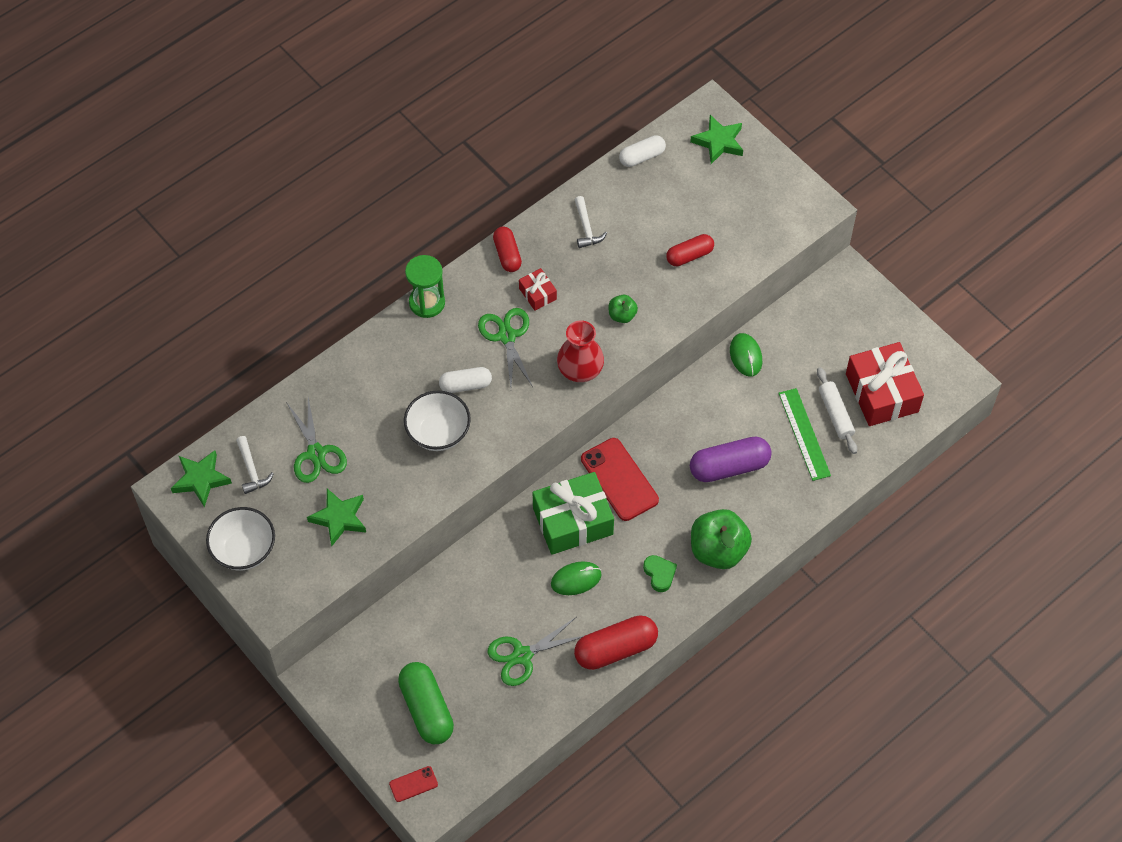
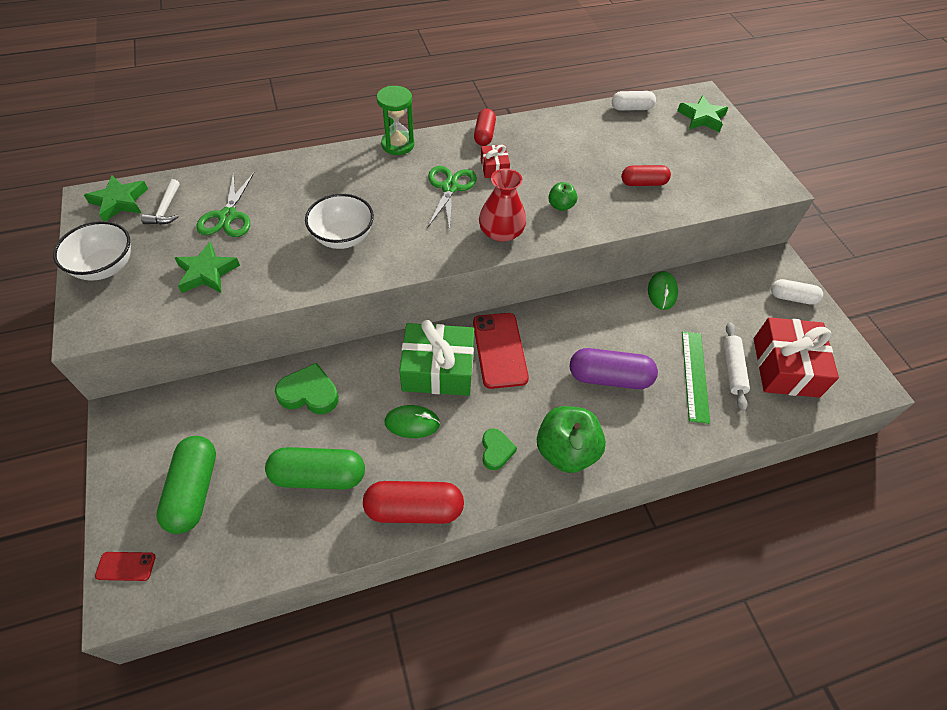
camera: 20 degrees right, 5 degrees down
white capsule [439,367,492,393] -> white capsule moved to [771,279,823,305]
green scissors [488,617,583,686] -> green capsule [265,447,365,490]
white hammer [575,196,607,248] -> none
none -> green heart [275,363,339,414]

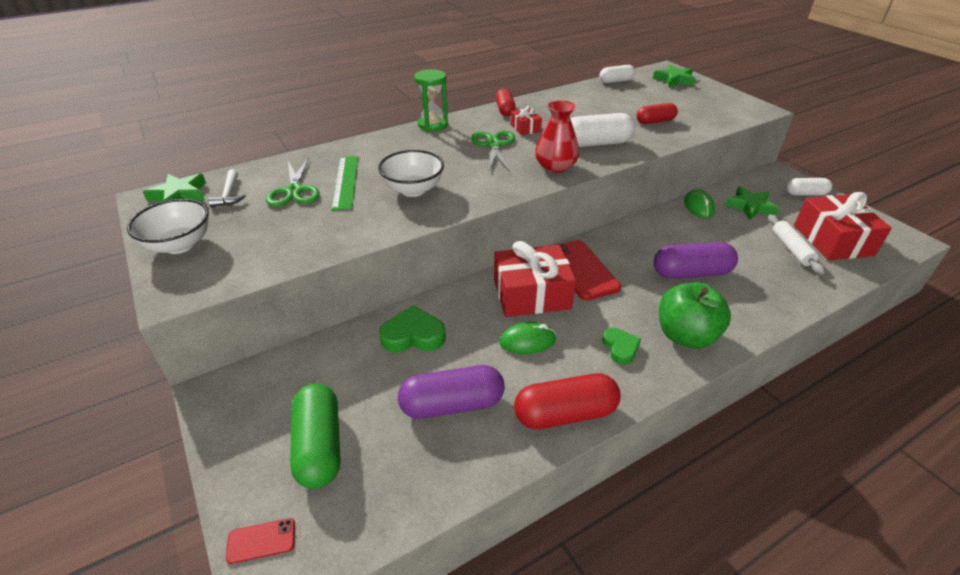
camera: 10 degrees left, 15 degrees down
green star [175,242,240,293] -> green star moved to [725,186,780,220]
green capsule [265,447,365,490] -> purple capsule [398,365,505,419]
green gift [399,320,474,396] -> red gift [494,241,576,317]
green apple [548,182,578,211] -> white capsule [570,113,635,147]
green ruler [682,331,710,424] -> green ruler moved to [332,156,358,210]

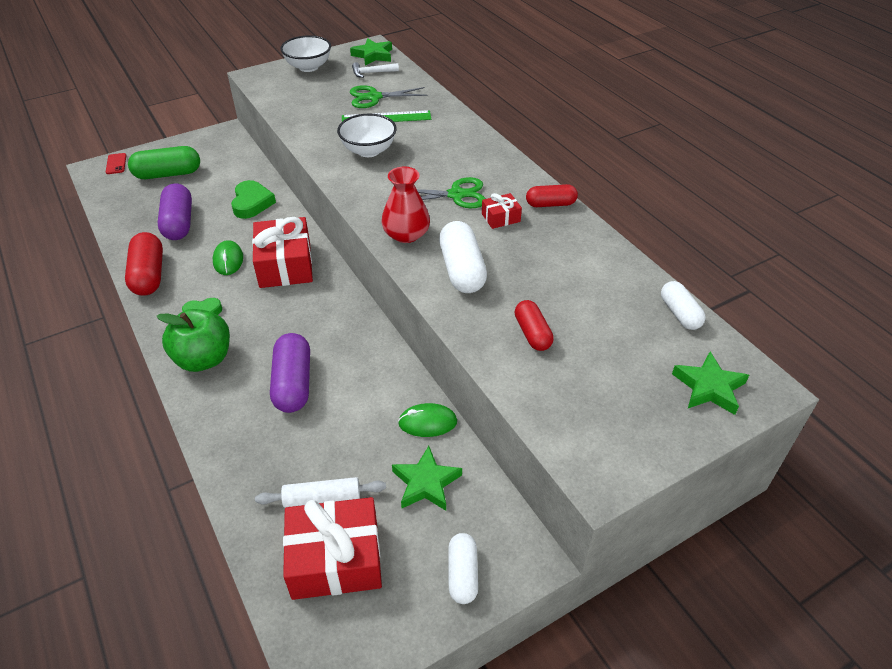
camera: 90 degrees right, 5 degrees up
green hourglass [414,69,448,131] -> none
red phone [558,240,621,300] -> none

